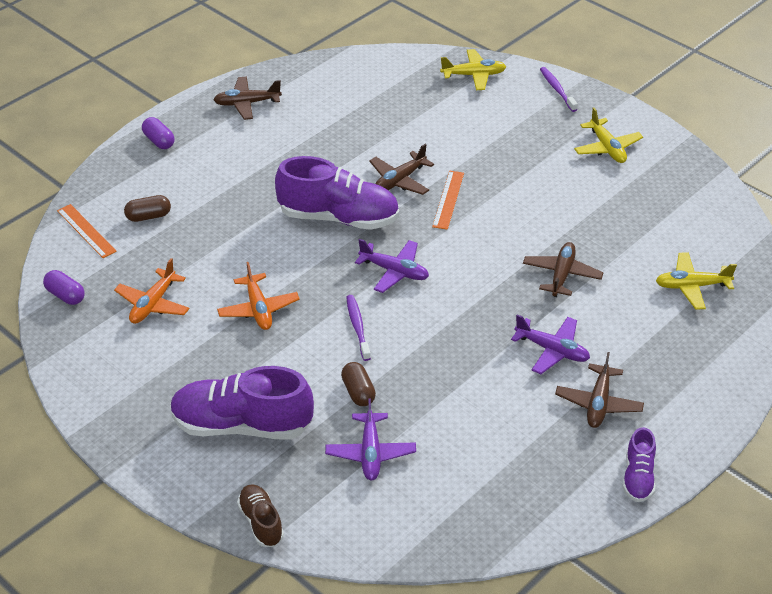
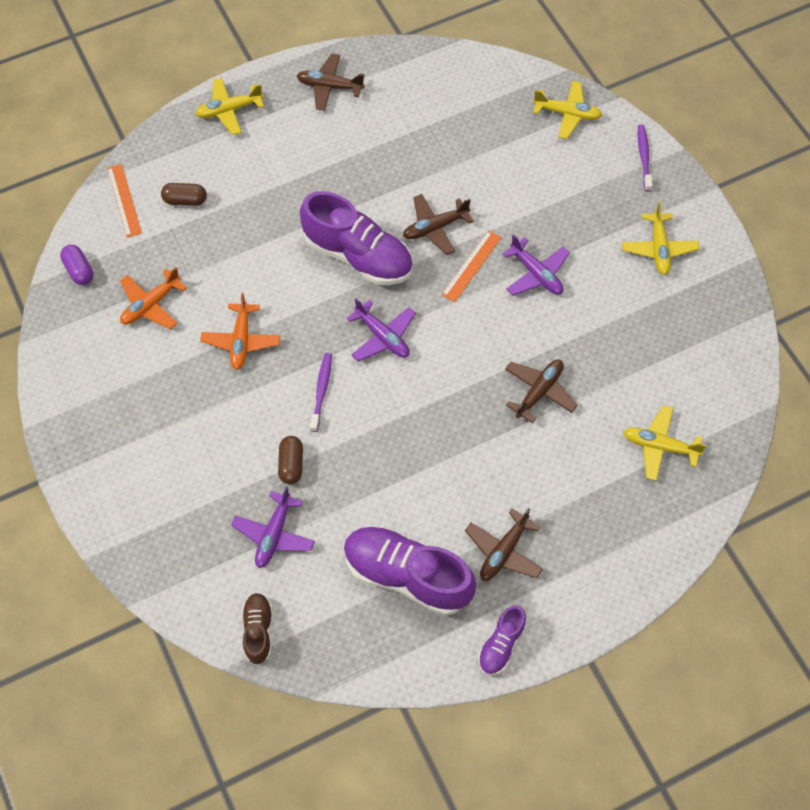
camera: 20 degrees right, 20 degrees up
purple capsule [142,117,175,149] -> yellow plane [195,78,264,135]
purple shoe [170,366,314,440] -> purple shoe moved to [344,526,476,616]
brown shoe [237,484,284,547] -> brown shoe moved to [242,593,272,664]
purple plane [511,314,590,374] -> purple plane moved to [502,234,570,296]

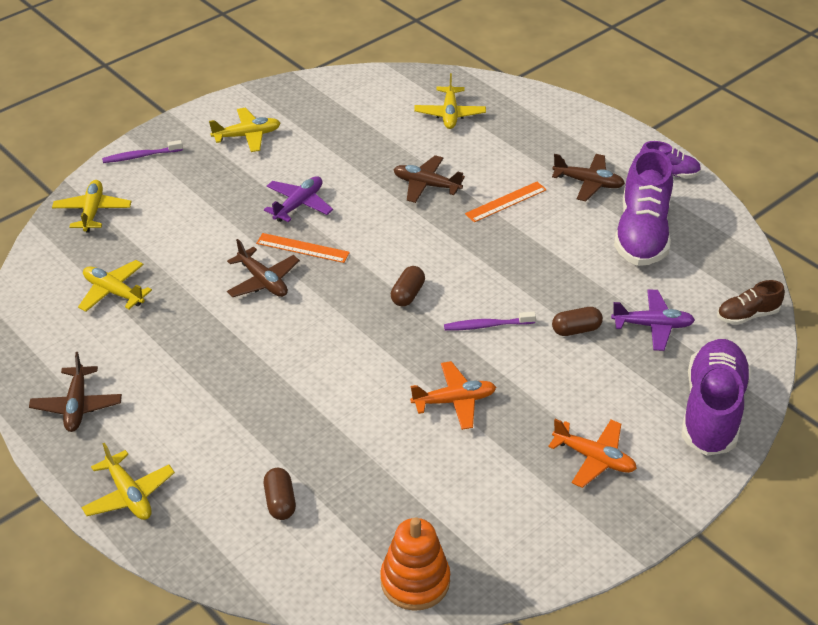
camera: 105 degrees left, 20 degrees down
purple capsule [60,245,93,285] -> orange stacking toy [380,517,450,611]
orange ruler [107,164,142,237] -> orange ruler moved to [465,182,547,222]
orange plane [120,267,187,329] -> orange plane moved to [548,419,637,488]
purple shoe [300,191,413,285] -> purple shoe moved to [682,339,751,456]
purple plane [347,298,416,361] -> brown capsule [391,266,425,307]
none -> yellow plane [78,260,152,312]

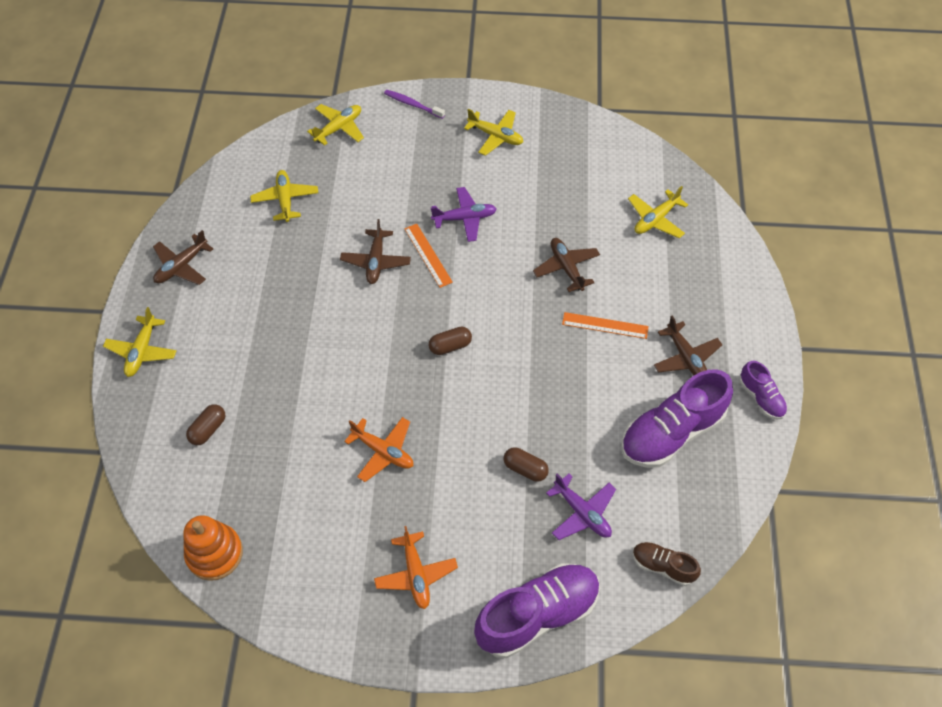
camera: 45 degrees right, 15 degrees up
purple toothbrush [444,312,536,331] -> none

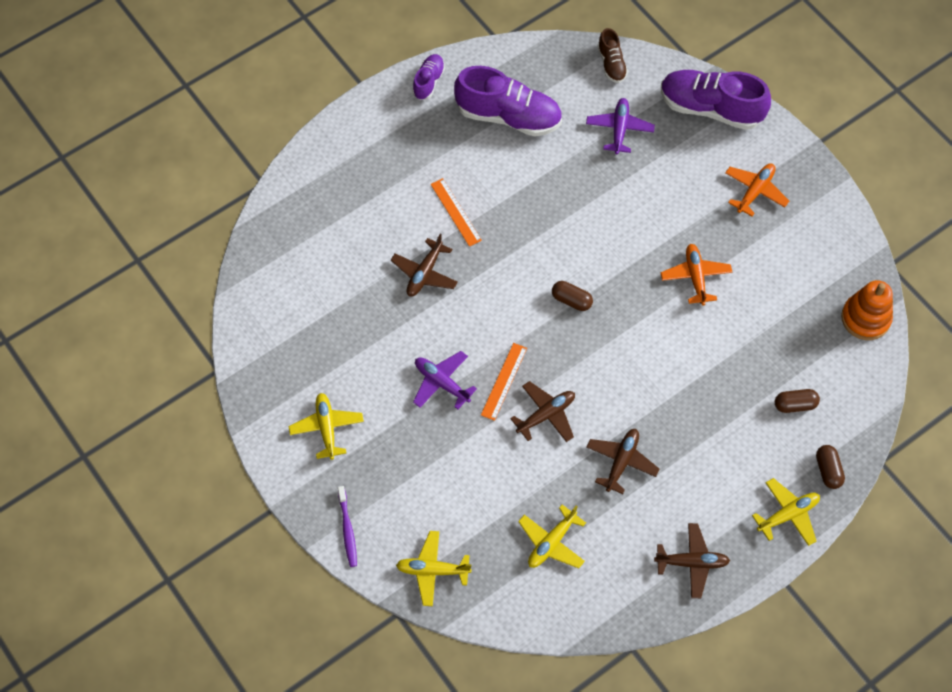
camera: 130 degrees left, 5 degrees up
brown capsule [504,447,549,482] -> brown capsule moved to [816,445,845,489]
yellow plane [628,186,688,238] -> none
brown plane [654,316,722,375] -> brown plane moved to [587,429,659,494]

